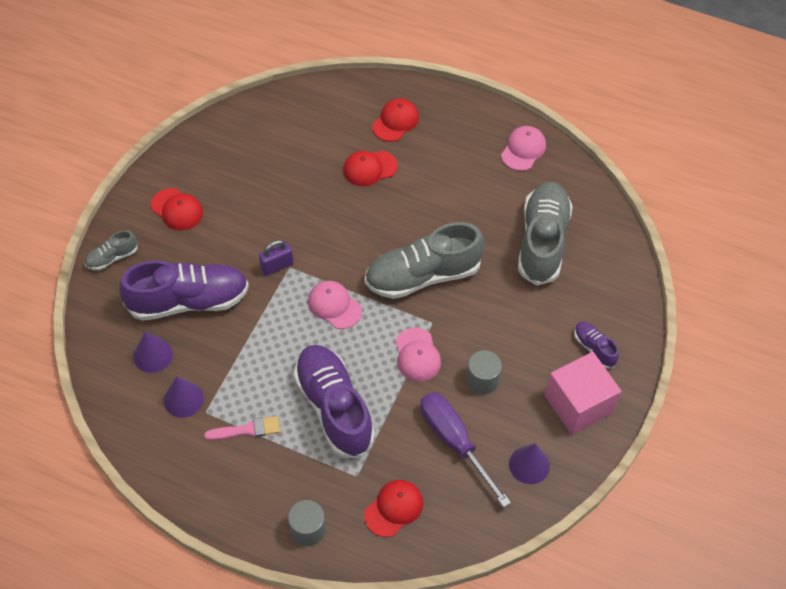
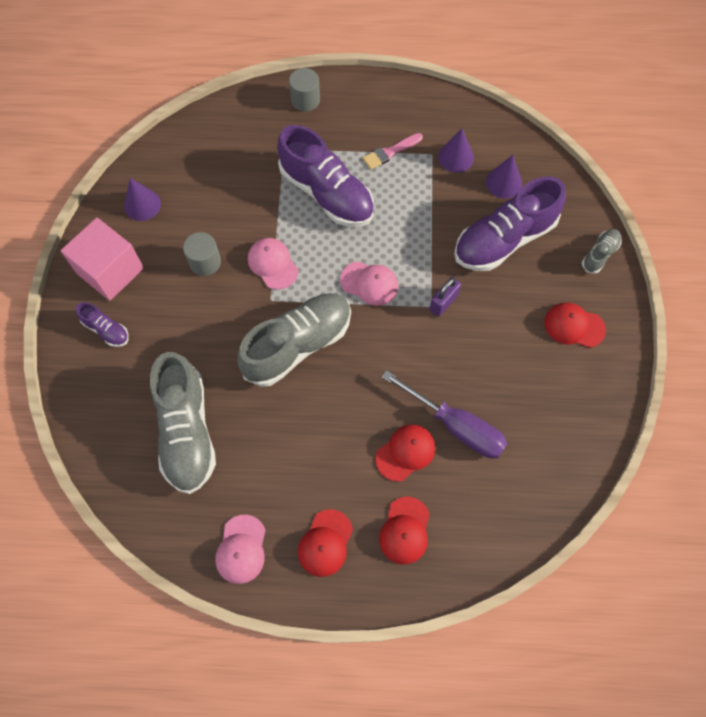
camera: 160 degrees right, 10 degrees up
red cap [364,480,423,537] -> red cap moved to [298,509,353,577]
purple screwdriver [421,392,511,507] -> purple screwdriver moved to [382,370,507,458]

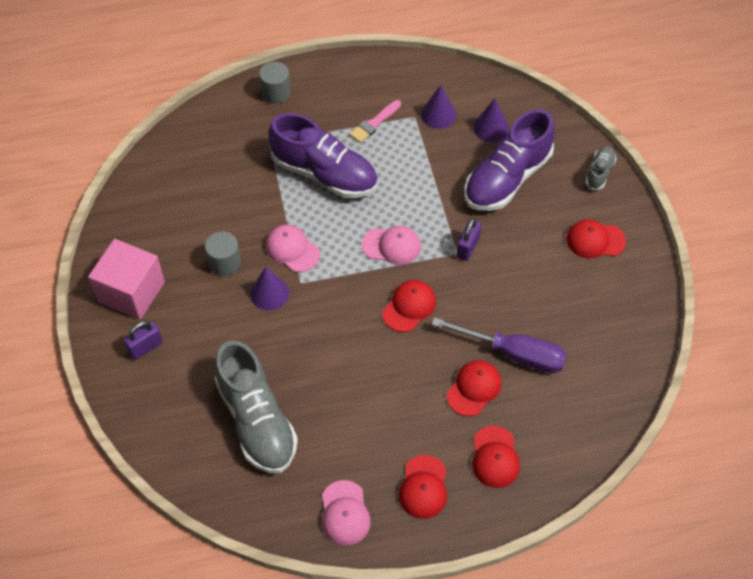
camera: 15 degrees left, 10 degrees down
purple shoe [76,302,129,347] -> purple padlock [124,321,163,360]
purple cone [124,178,161,221] -> purple cone moved to [250,267,289,311]
grey shoe [237,293,351,387] -> none
none -> red cap [382,280,436,332]

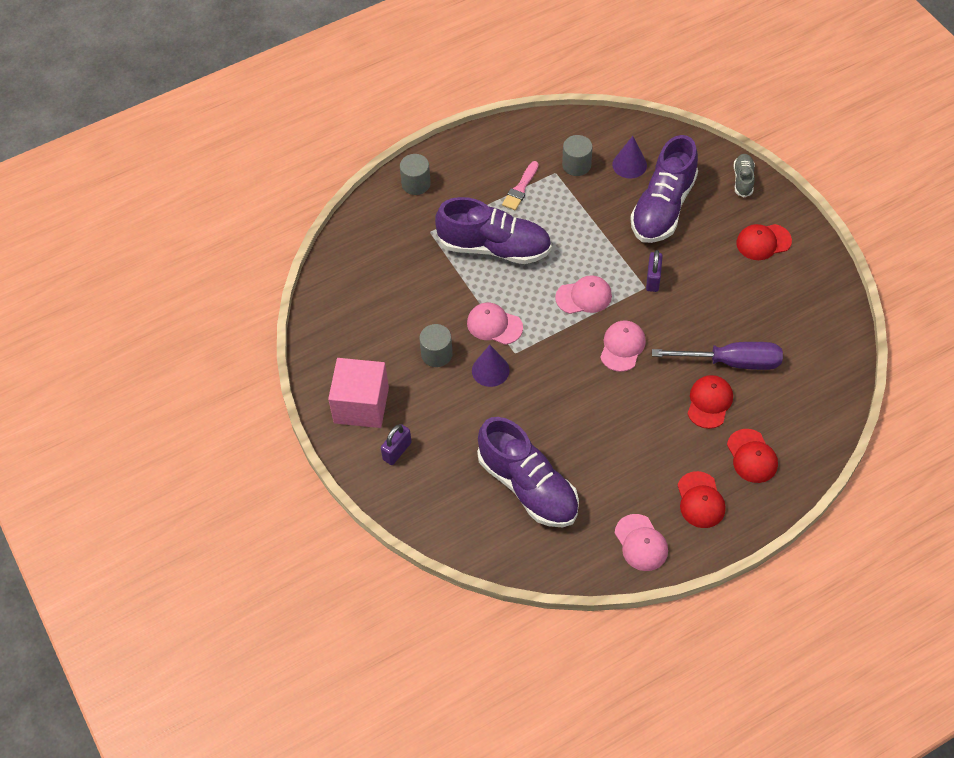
camera: 15 degrees left, 0 degrees up
grey shoe [215,340,298,473] -> purple shoe [477,417,579,527]
red cap [382,280,436,332] -> pink cap [600,320,646,372]
purple cone [421,85,456,129] -> grey cylinder [562,135,593,176]

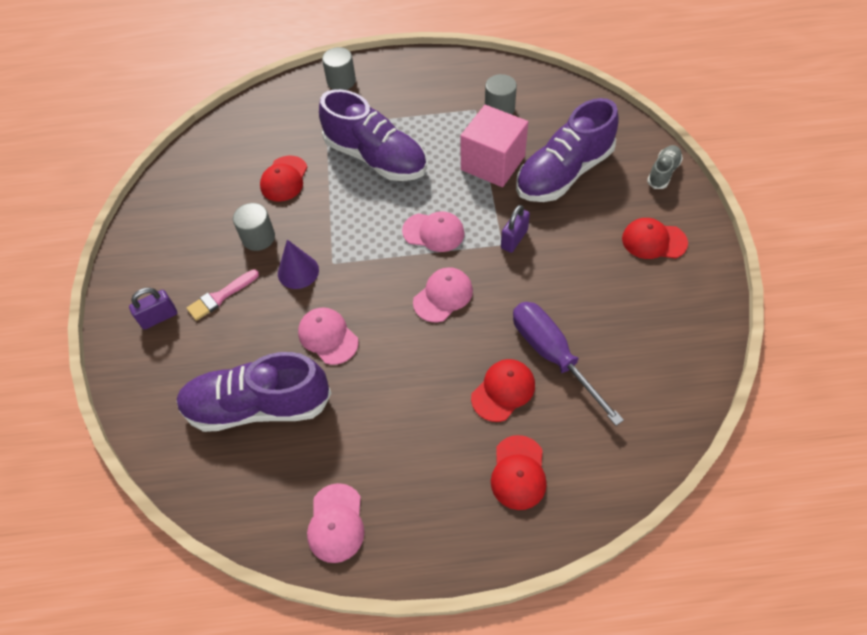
camera: 25 degrees right, 0 degrees up
pink cube [328,358,389,428] -> pink cube moved to [460,105,528,187]
pink cap [467,303,523,345] -> pink cap moved to [298,307,359,365]
purple shoe [477,417,579,527] -> purple shoe turned 105 degrees clockwise [176,352,331,432]
pink brush [502,161,539,210] -> pink brush moved to [187,269,259,321]
purple cone [612,136,647,179] -> none
purple screwdriver [652,342,783,370] -> purple screwdriver turned 150 degrees counterclockwise [513,302,624,426]
red cap [678,471,726,528] -> red cap moved to [260,156,307,202]

